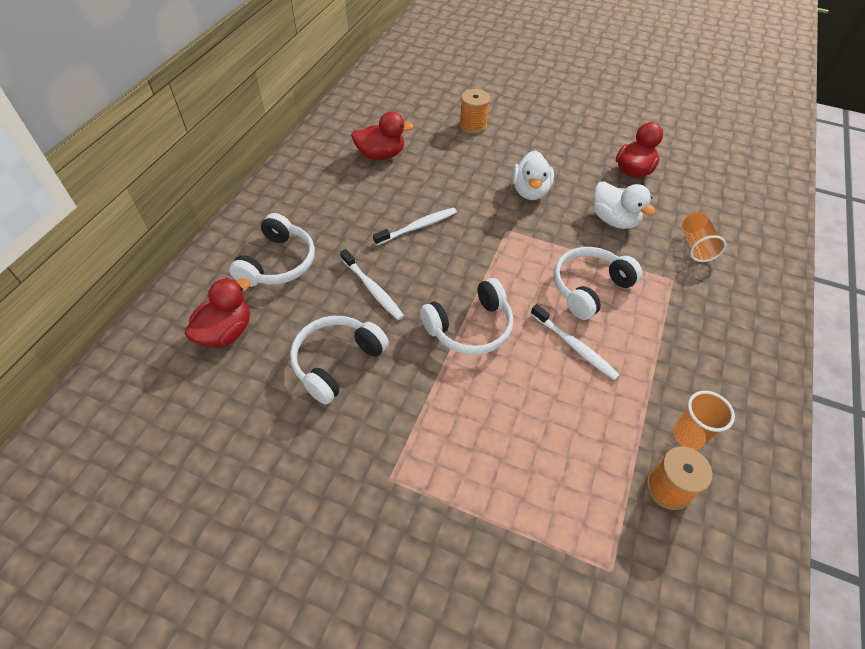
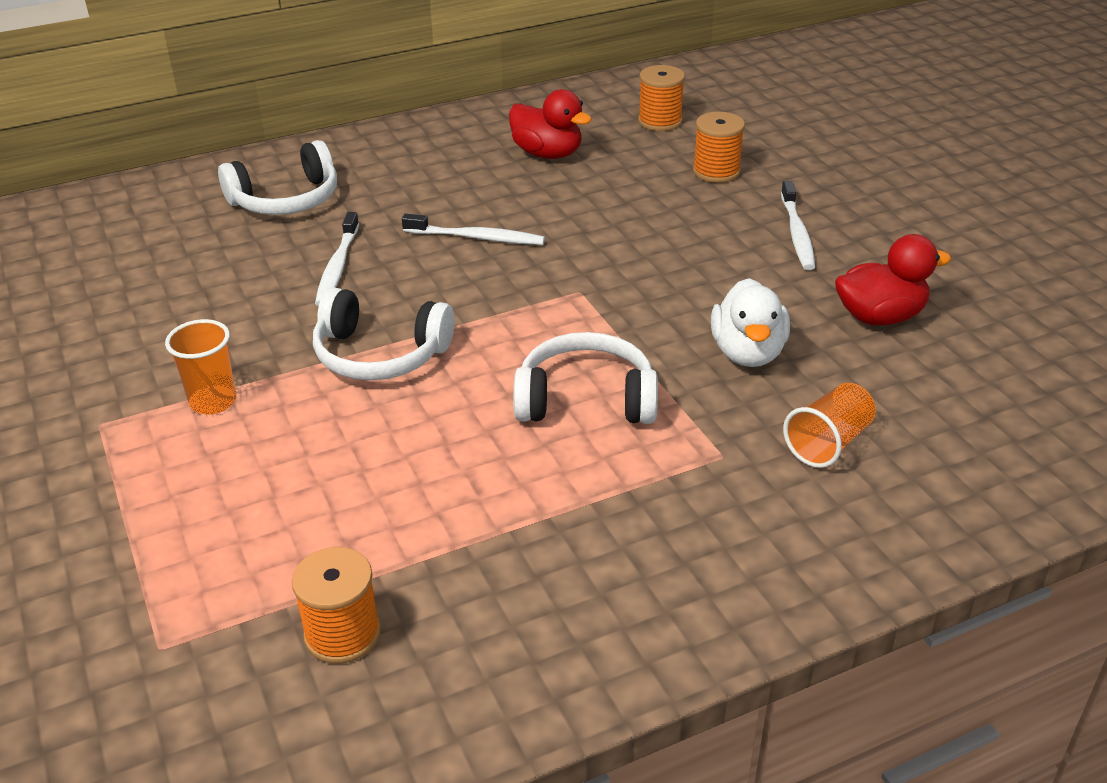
camera: 45 degrees right, 15 degrees down
red duck [185,278,250,348] -> none
white headphones [290,316,389,405] -> none
white duck [512,150,554,200] -> none
white toothbrush [531,304,620,380] -> white toothbrush moved to [781,181,815,270]
orange cup [673,391,735,450] -> orange cup moved to [165,319,236,415]
none -> orange spool [638,65,685,131]

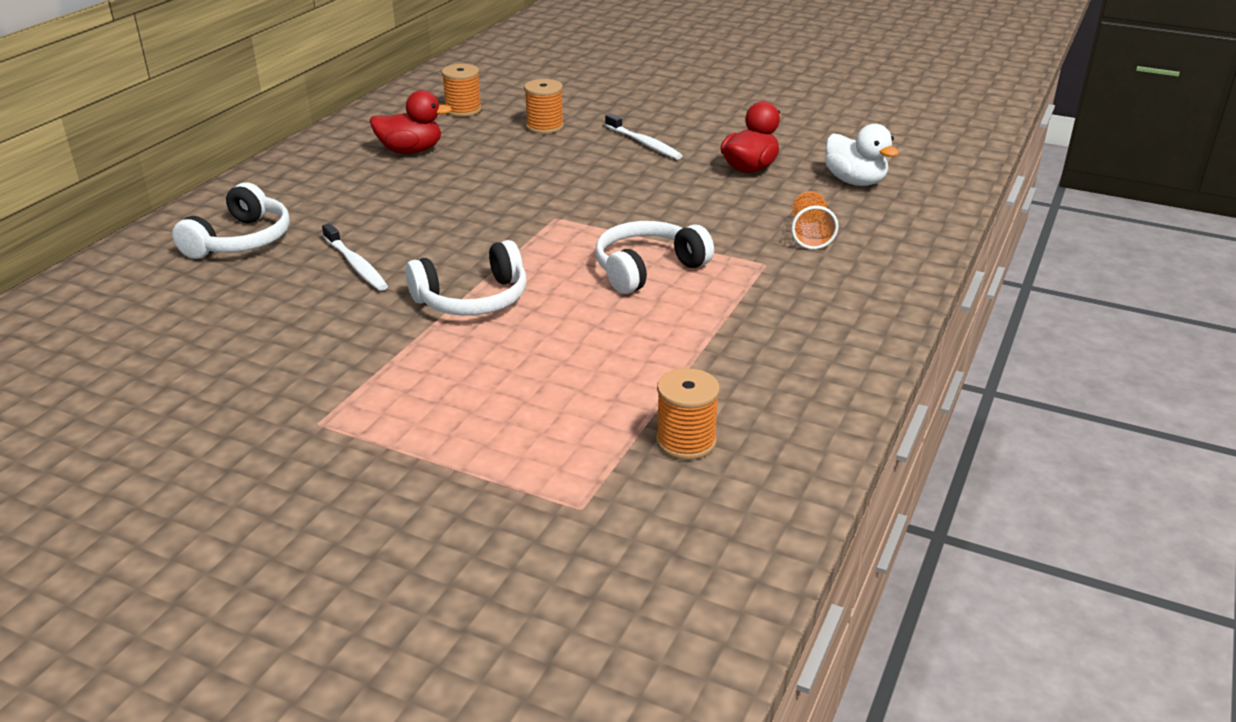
camera: 40 degrees left, 5 degrees down
orange cup [165,319,236,415] -> none
white toothbrush [402,214,545,245] -> none
white duck [711,278,790,367] -> white duck moved to [825,124,899,186]

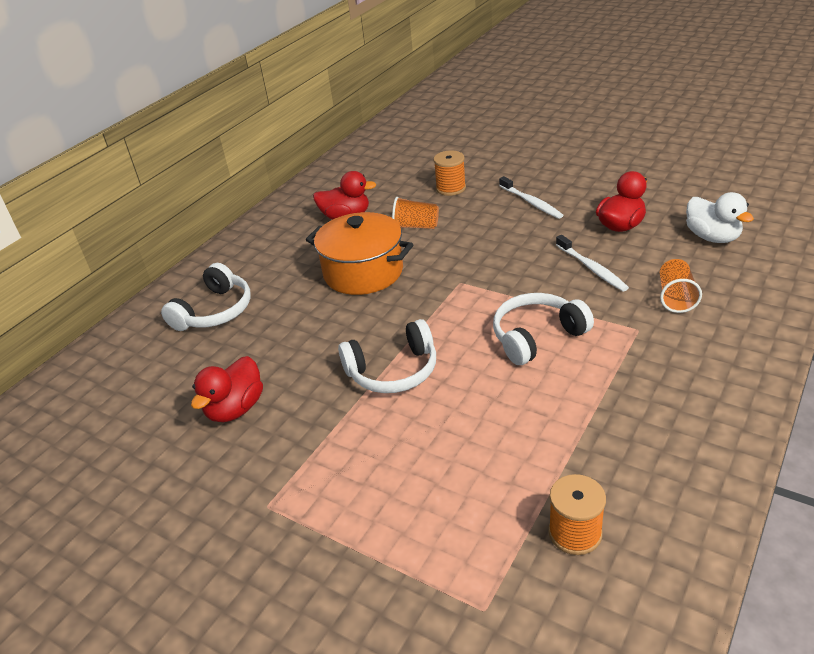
camera: 10 degrees right, 5 degrees up
white toothbrush [322,223,388,291] -> white toothbrush moved to [556,235,629,292]
orange spool [441,64,482,117] -> none
none -> red duck [191,356,263,422]
none -> orange pot [306,212,414,295]
none -> orange cup [392,197,439,229]

